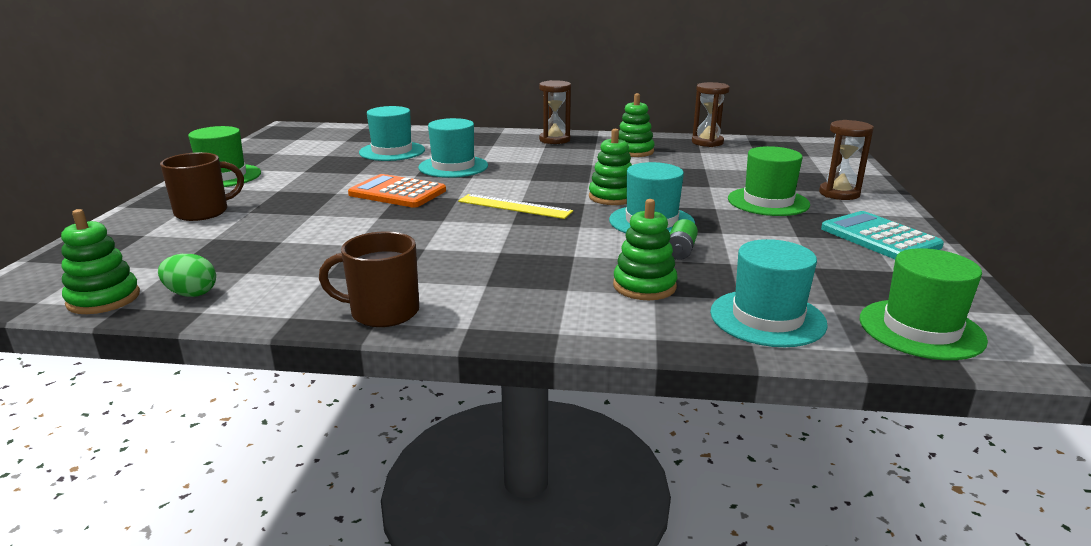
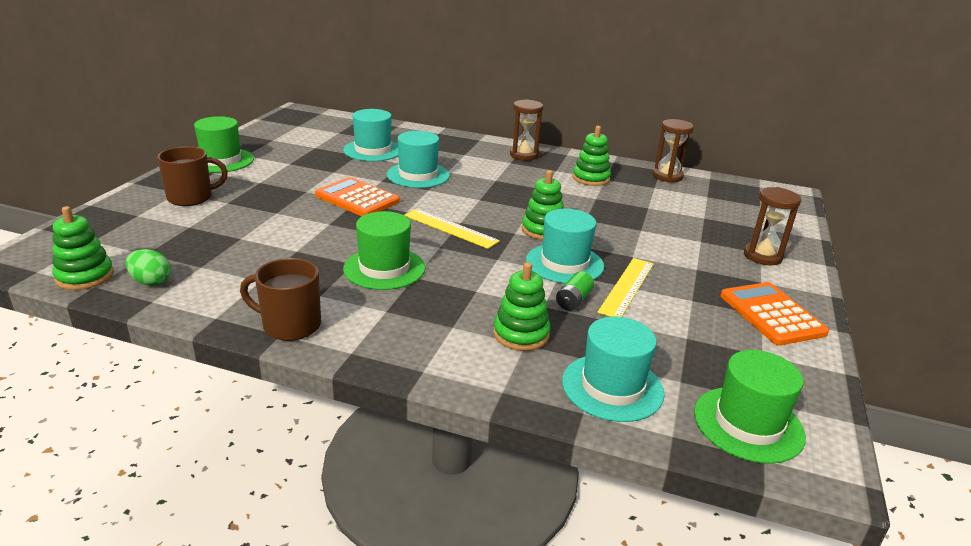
camera: 10 degrees right, 5 degrees up
green hat [728,146,810,216] -> green hat moved to [343,211,425,290]
turquoise calculator [821,211,944,259] -> orange calculator [720,282,829,345]
none -> yellow ruler [597,258,654,317]

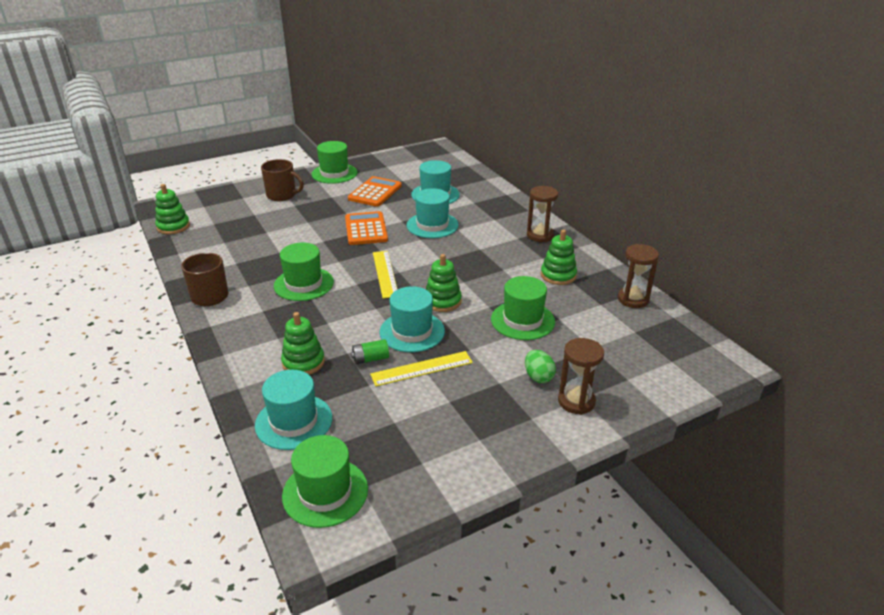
camera: 45 degrees right, 5 degrees up
green egg [125,249,171,286] -> green egg moved to [525,350,556,383]
orange calculator [720,282,829,345] -> orange calculator moved to [348,176,402,207]
none -> green hat [491,276,555,340]

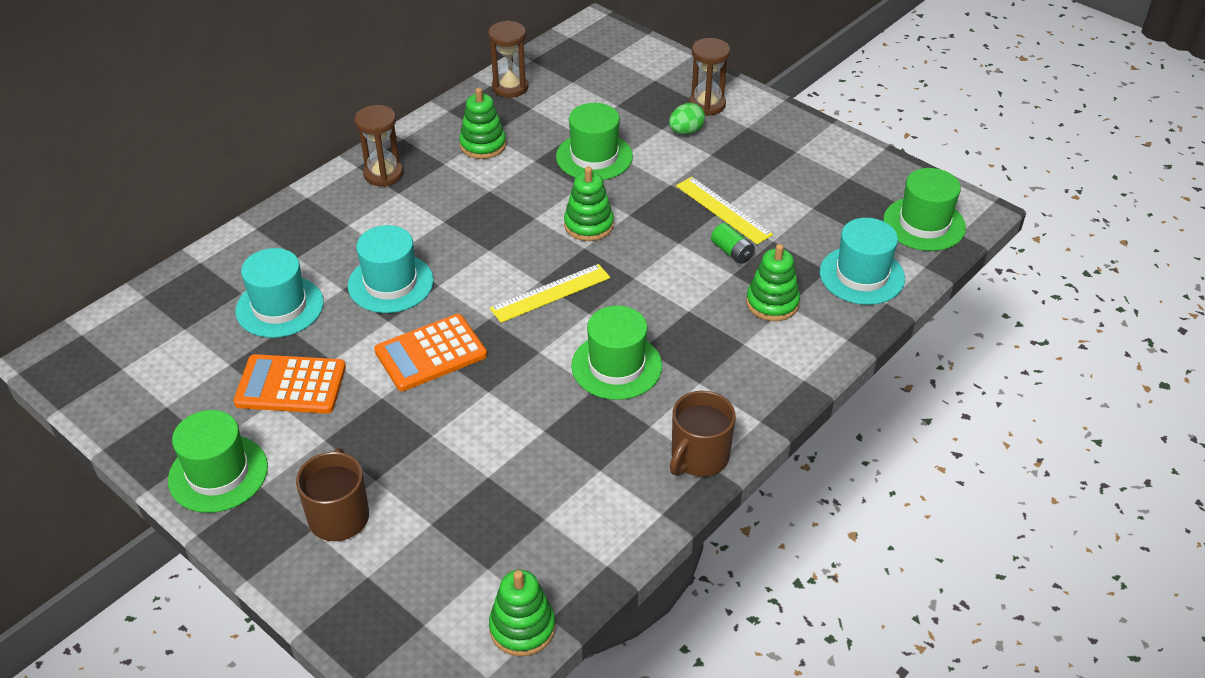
camera: 110 degrees left, 10 degrees up
turquoise hat [379,286,445,352] -> none

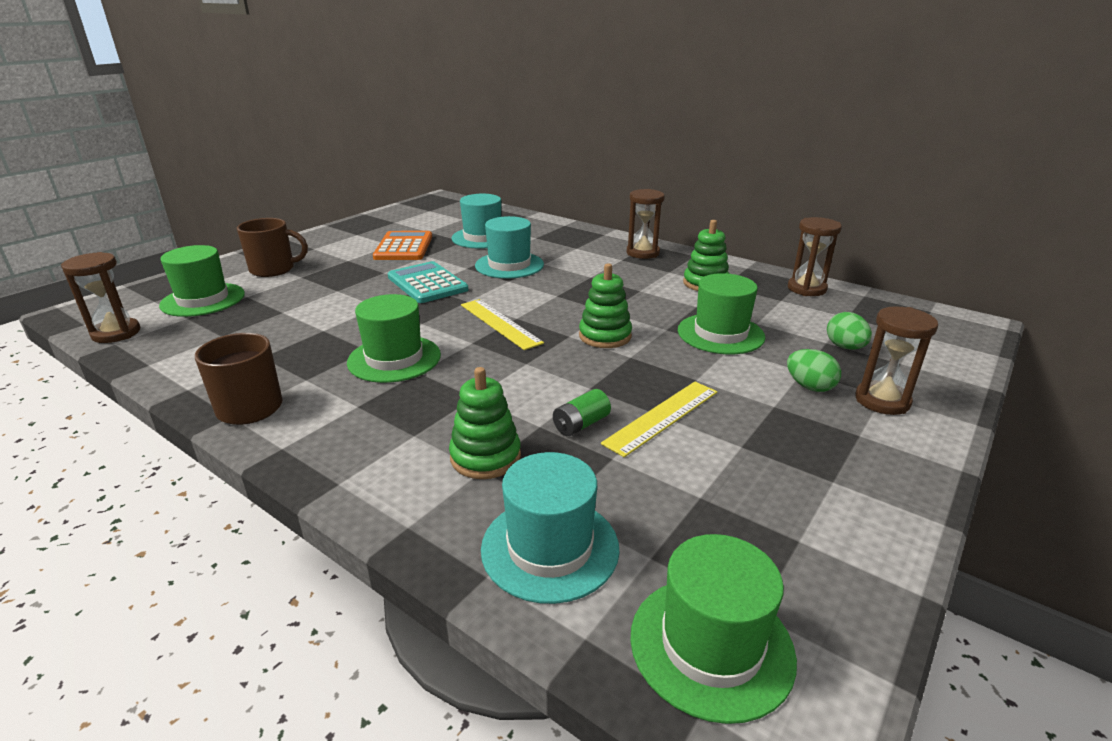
camera: 85 degrees right, 15 degrees down
green hat [168,410,268,513] -> green hat moved to [159,245,245,317]
orange calculator [374,314,487,391] -> turquoise calculator [388,261,468,303]
green stacking toy [489,570,555,656] -> brown hourglass [61,252,140,343]
none -> green egg [827,312,872,349]

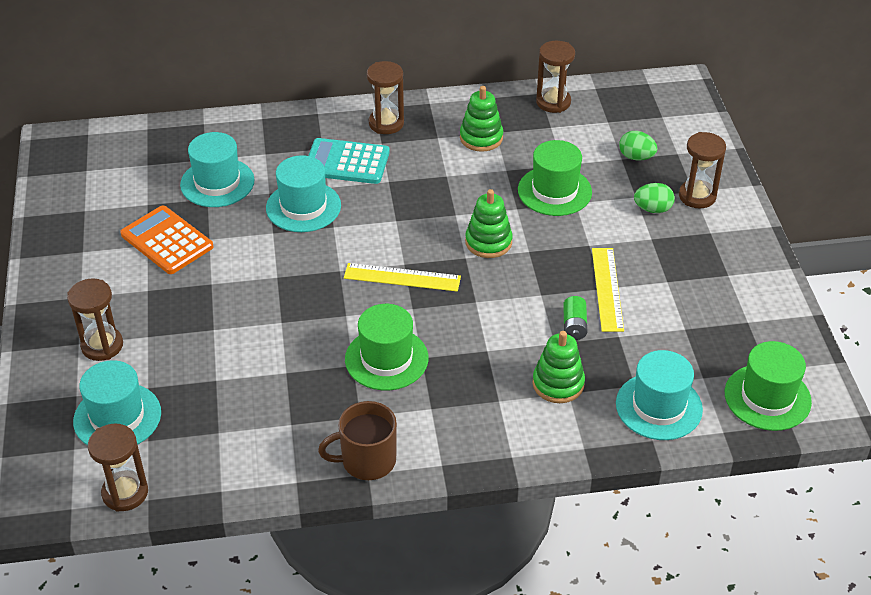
camera: 45 degrees left, 15 degrees up
green hat [159,245,245,317] -> turquoise hat [73,360,161,445]
brown mug [237,218,308,277] -> brown hourglass [67,279,123,361]
turquoise calculator [388,261,468,303] -> turquoise calculator moved to [308,138,390,184]

